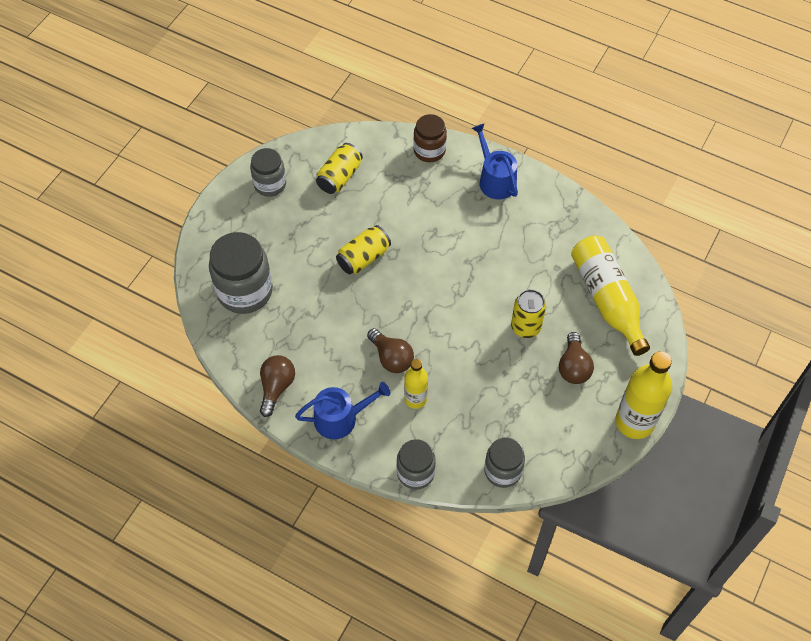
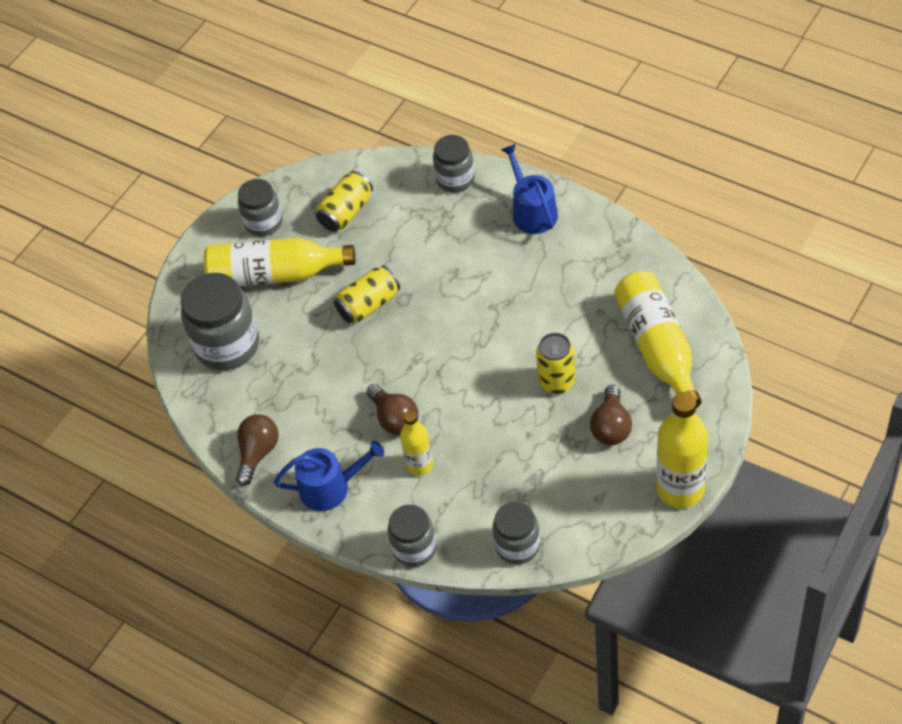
camera: 10 degrees right, 5 degrees down
brown jar [413,114,447,162] -> grey jar [433,135,475,193]
none -> yellow bottle [204,238,355,286]

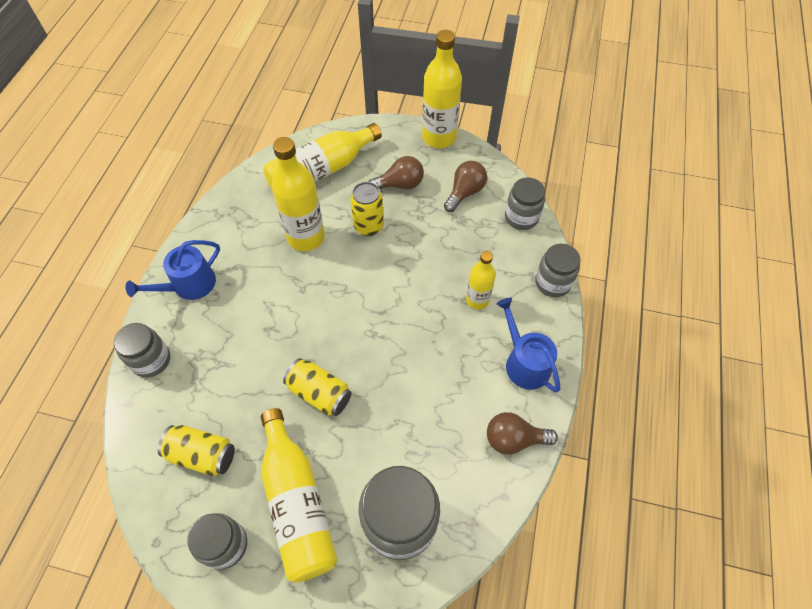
camera: 115 degrees left, 5 degrees up
brown light bulb [366,384,418,435] -> brown light bulb moved to [444,161,487,212]
none -> yellow bottle [272,137,325,251]

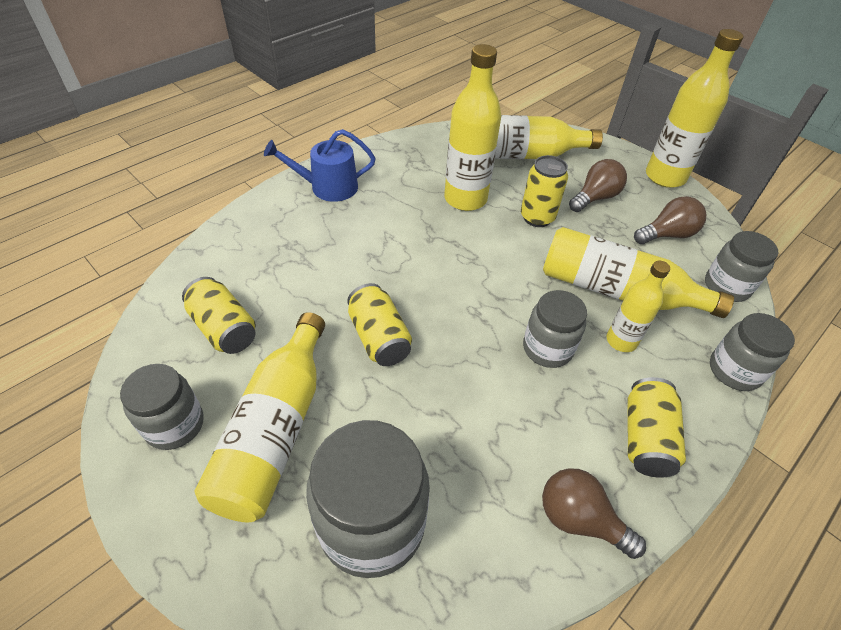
camera: 30 degrees right, 10 degrees down
grey jar [114,323,170,378] -> grey jar moved to [523,290,587,368]
brown light bulb [368,156,424,189] -> brown light bulb turned 60 degrees counterclockwise [569,159,627,212]
blue watering can [496,298,560,393] -> yellow can [627,377,686,478]
none -> yellow bottle [543,227,734,318]

